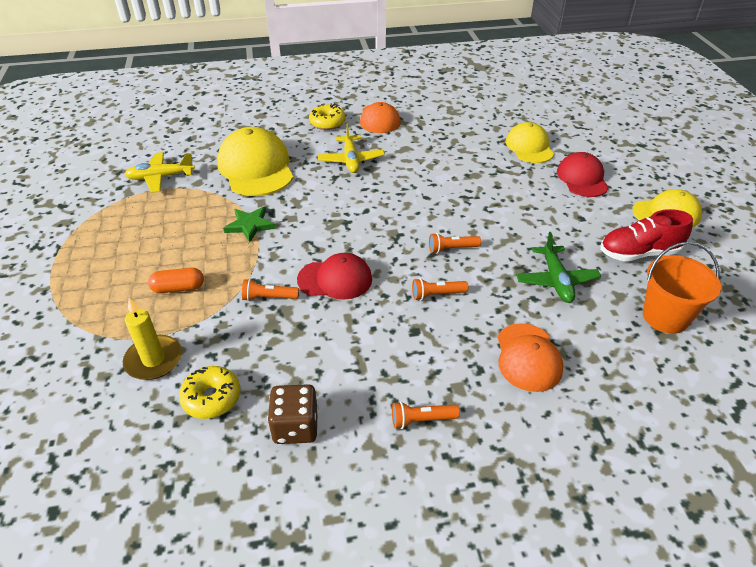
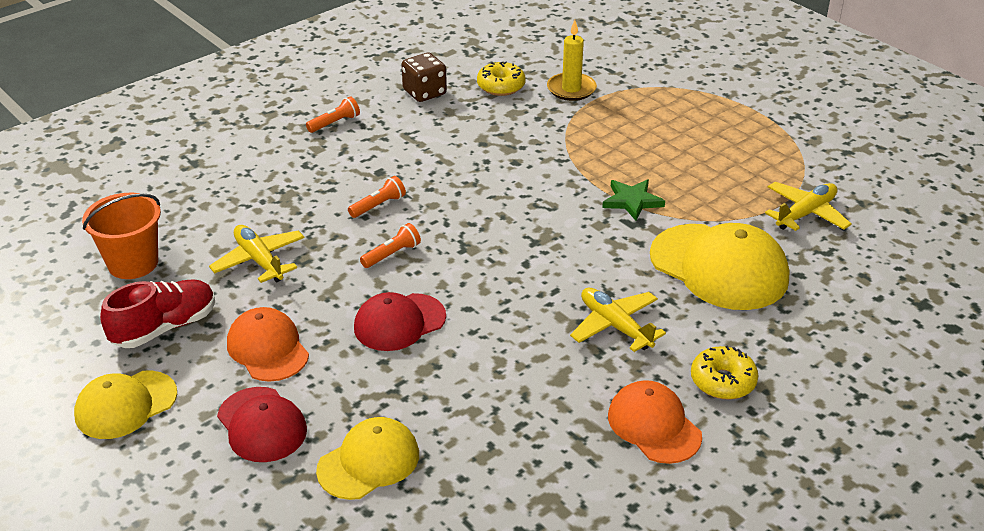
camera: 150 degrees right, 5 degrees down
orange capsule [148,268,204,293] -> none
orange flashlight [242,279,299,301] -> none
red cap [297,253,372,300] -> red cap moved to [354,292,446,351]
orange cap [497,323,564,392] -> orange cap moved to [227,307,309,382]
yellow cap [505,122,554,163] -> yellow cap turned 90 degrees counterclockwise [316,417,419,500]
green plane [516,232,601,303] -> yellow plane [209,225,304,283]

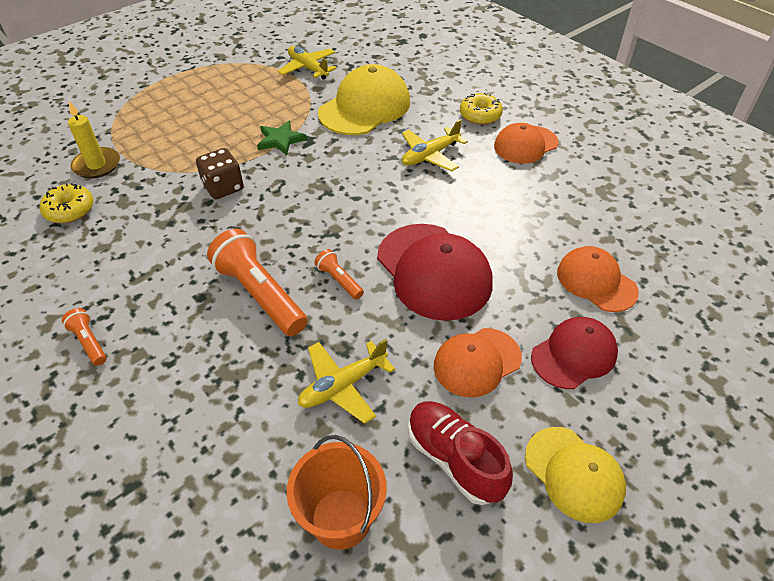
camera: 90 degrees left, 10 degrees up
yellow cap [316,417,419,500] -> orange cap [557,246,639,312]
orange flashlight [348,176,406,218] -> orange flashlight [207,229,308,336], size x2.05
red cap [354,292,446,351] -> red cap [377,224,492,321], size x1.60
brown dice [401,53,447,102] -> brown dice moved to [196,148,244,199]

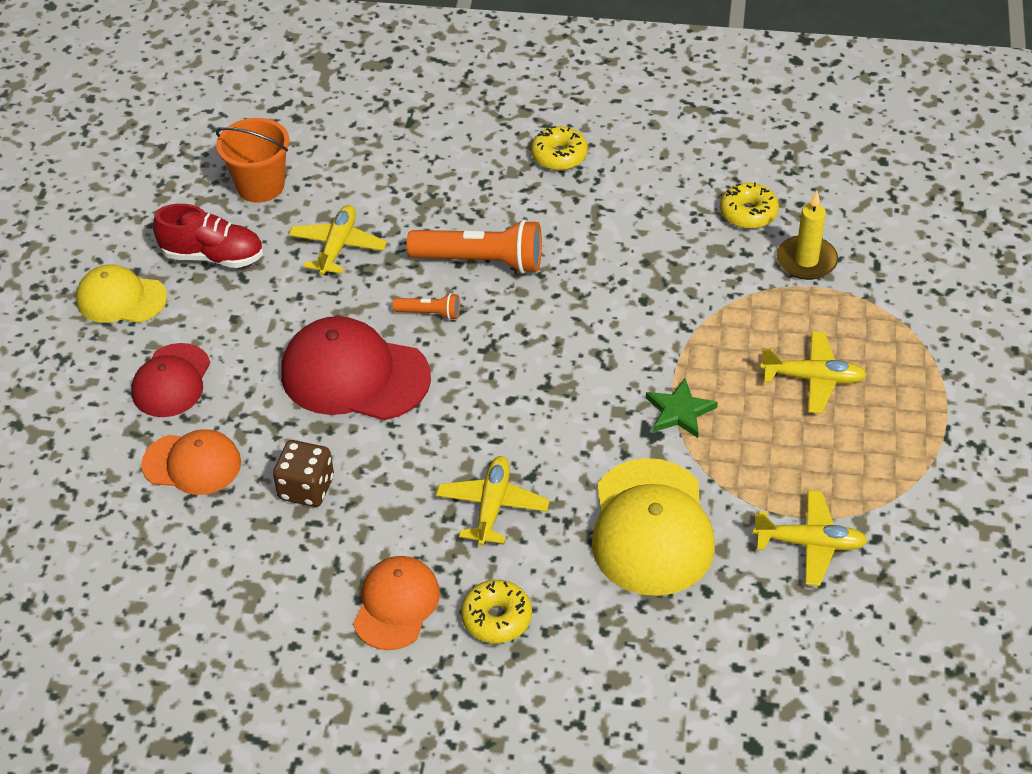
camera: 140 degrees right, 0 degrees up
orange flashlight [62,308,107,366] -> yellow donut [531,126,588,171]
brown dice [196,148,244,199] -> brown dice moved to [273,440,334,507]
orange cap [434,328,522,398] -> none
none -> yellow plane [760,331,867,414]

